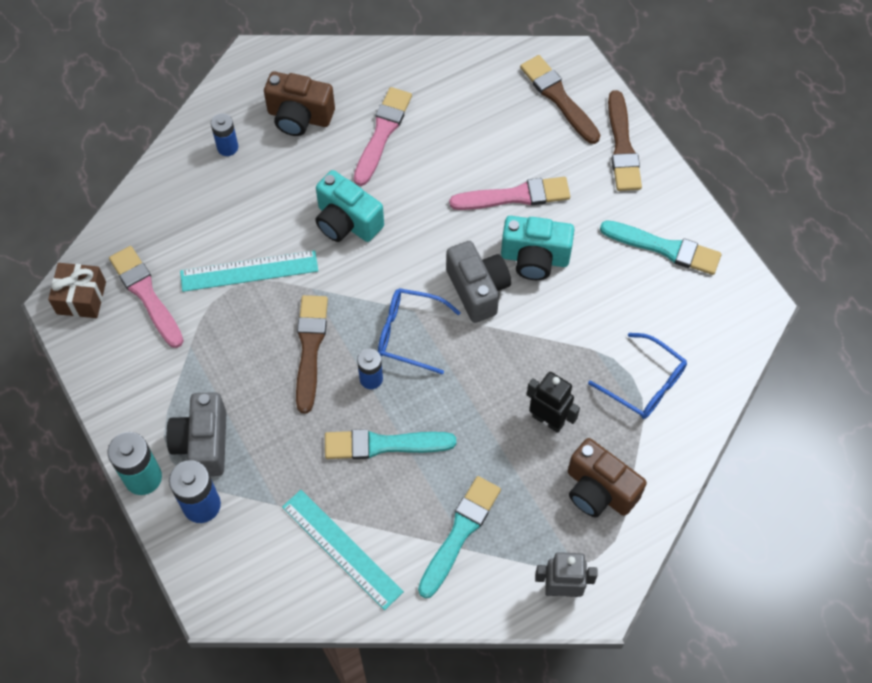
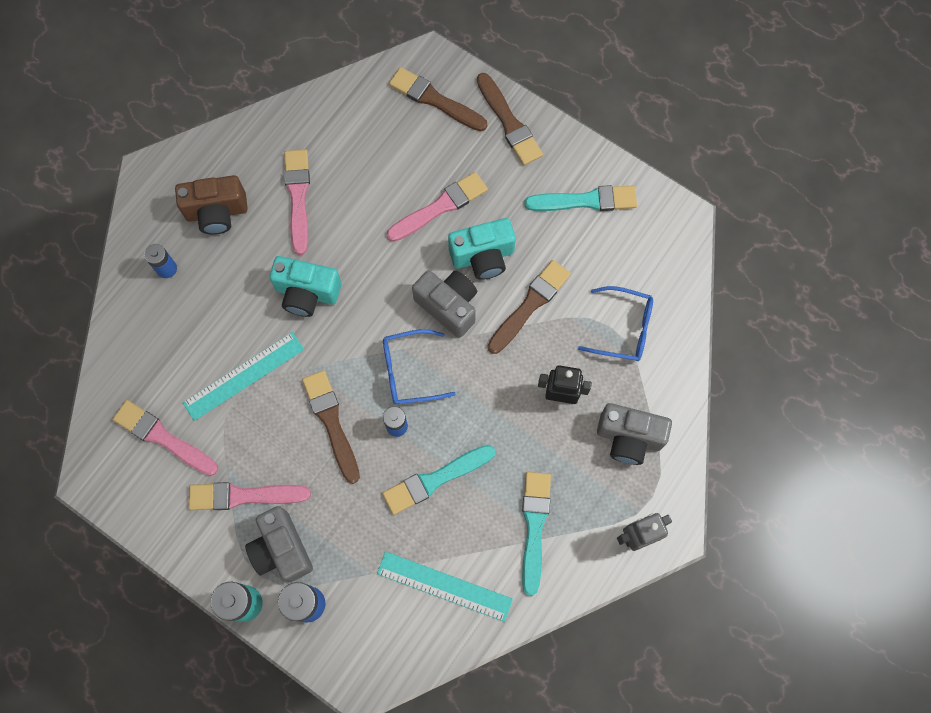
camera: 25 degrees left, 10 degrees up
brown gift [48,263,106,318] -> none
brown camera [568,438,647,517] -> grey camera [597,403,672,465]
none -> pink brush [188,482,311,510]
none -> brown brush [488,260,571,354]

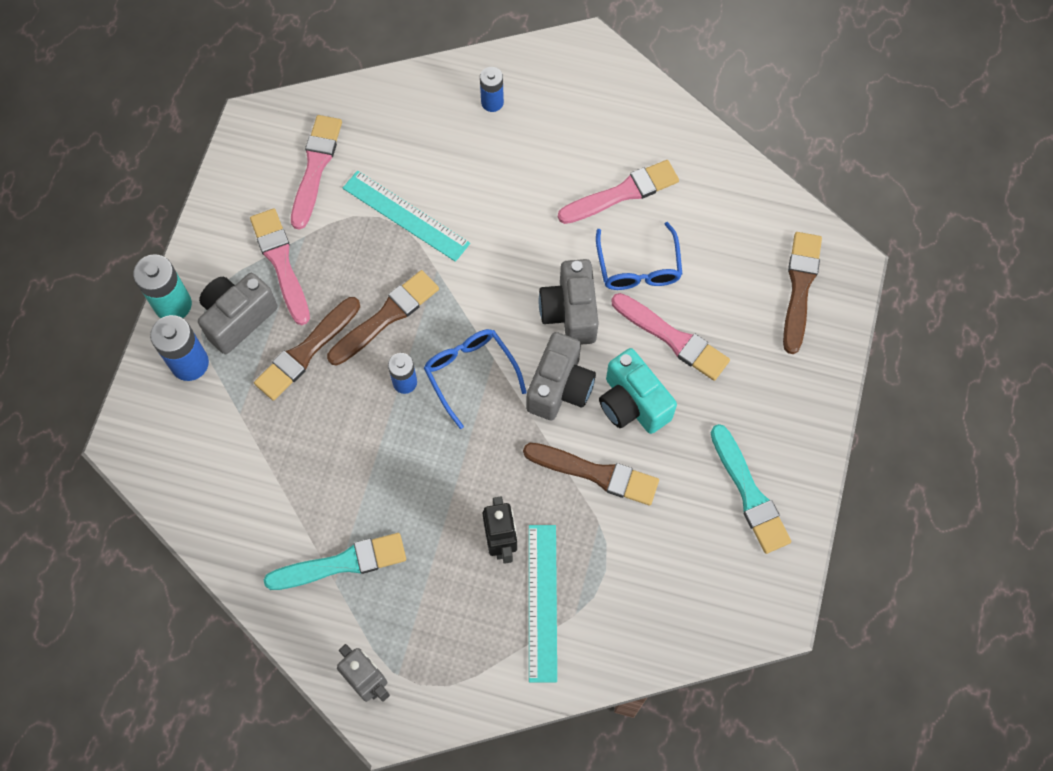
camera: 70 degrees right, 5 degrees down
brown camera [175,175,248,234] -> none
turquoise camera [269,256,341,317] -> none
turquoise ruler [377,551,513,622] -> turquoise ruler moved to [529,525,557,682]
turquoise brush [382,445,495,515] -> none
brown brush [477,73,543,165] -> brown brush moved to [254,297,360,401]
blue glasses [578,286,653,361] -> blue glasses moved to [596,222,682,290]
grey camera [597,403,672,465] -> grey camera moved to [539,259,599,345]

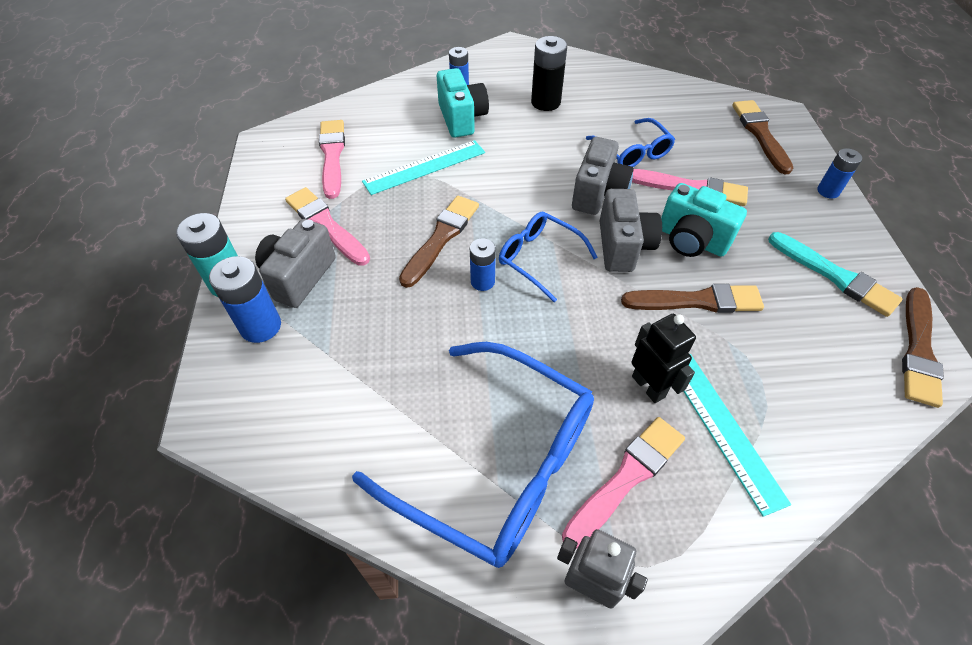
camera: 20 degrees left, 15 degrees down
brown brush [254,297,360,401] -> brown brush moved to [902,287,944,408]
turquoise brush [264,533,406,590] -> blue glasses [352,342,594,568]
turquoise ruler [343,170,470,262] -> turquoise ruler turned 45 degrees counterclockwise [362,140,485,195]
grey camera [539,259,599,345] -> grey camera turned 135 degrees counterclockwise [572,137,634,215]
pink brush [558,160,679,224] -> pink brush moved to [562,417,685,549]
none -> turquoise camera [437,68,489,138]
none -> black battery [531,36,567,111]
none -> blue battery [817,148,862,198]

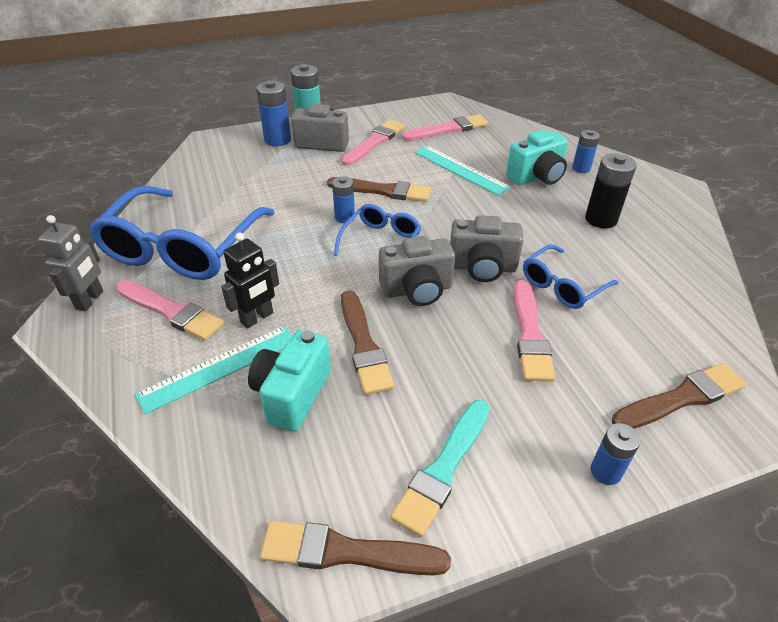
camera: 75 degrees right, 10 degrees down
turquoise camera [661,183,747,257] -> turquoise camera moved to [248,330,331,432]

